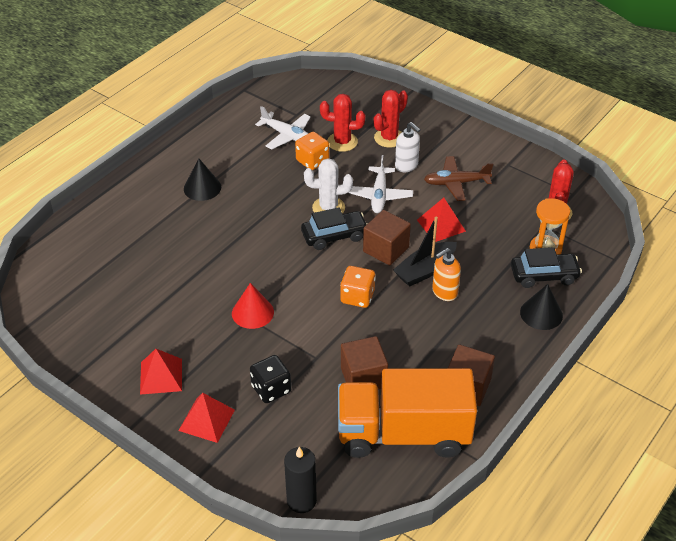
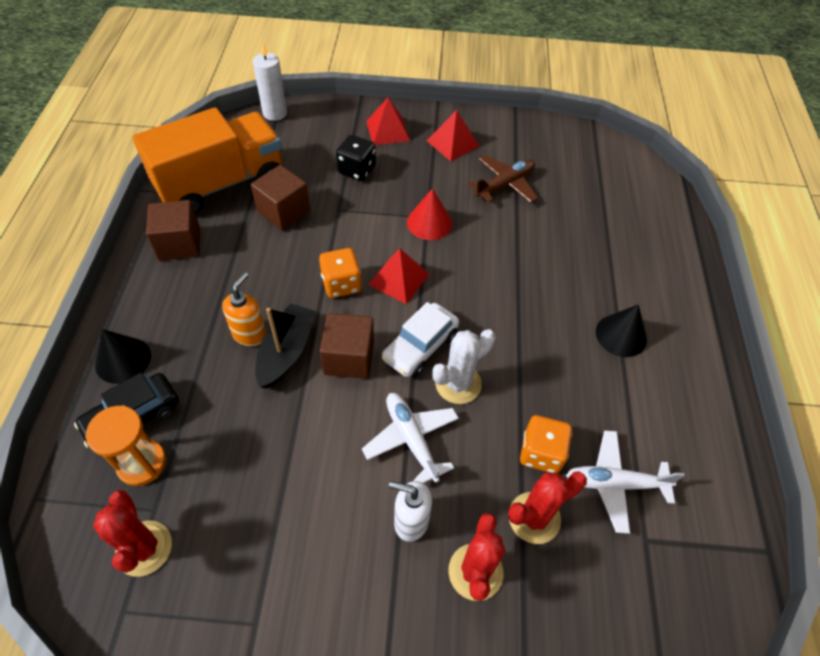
camera: 145 degrees right, 10 degrees up
black candle [284,447,317,513] -> white candle [253,43,287,121]
black car [301,207,368,250] -> white car [382,302,459,377]
red pyramid [417,198,466,242] -> red pyramid moved to [368,248,429,304]
brown plane [424,156,493,201] -> brown plane moved to [468,155,538,203]

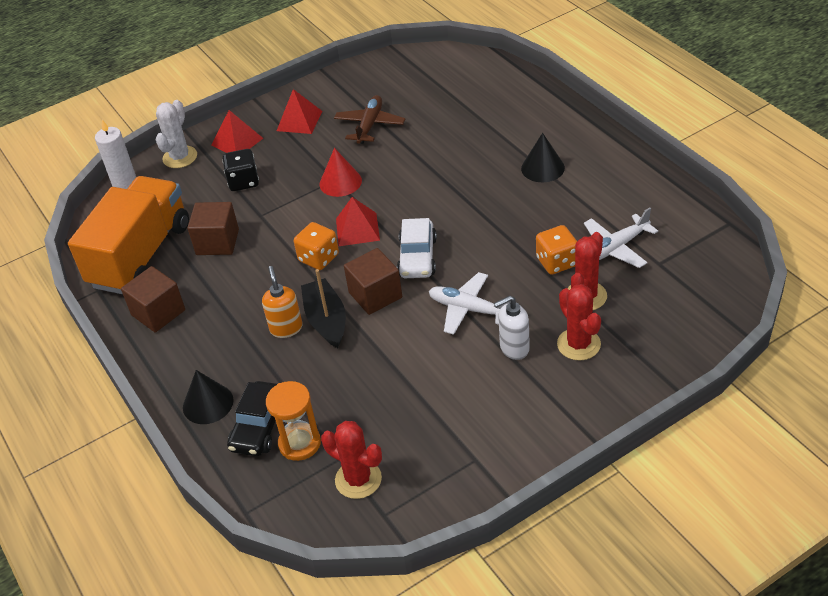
camera: 30 degrees left, 10 degrees down
white cactus [433,329,495,404] -> white cactus moved to [156,100,197,168]

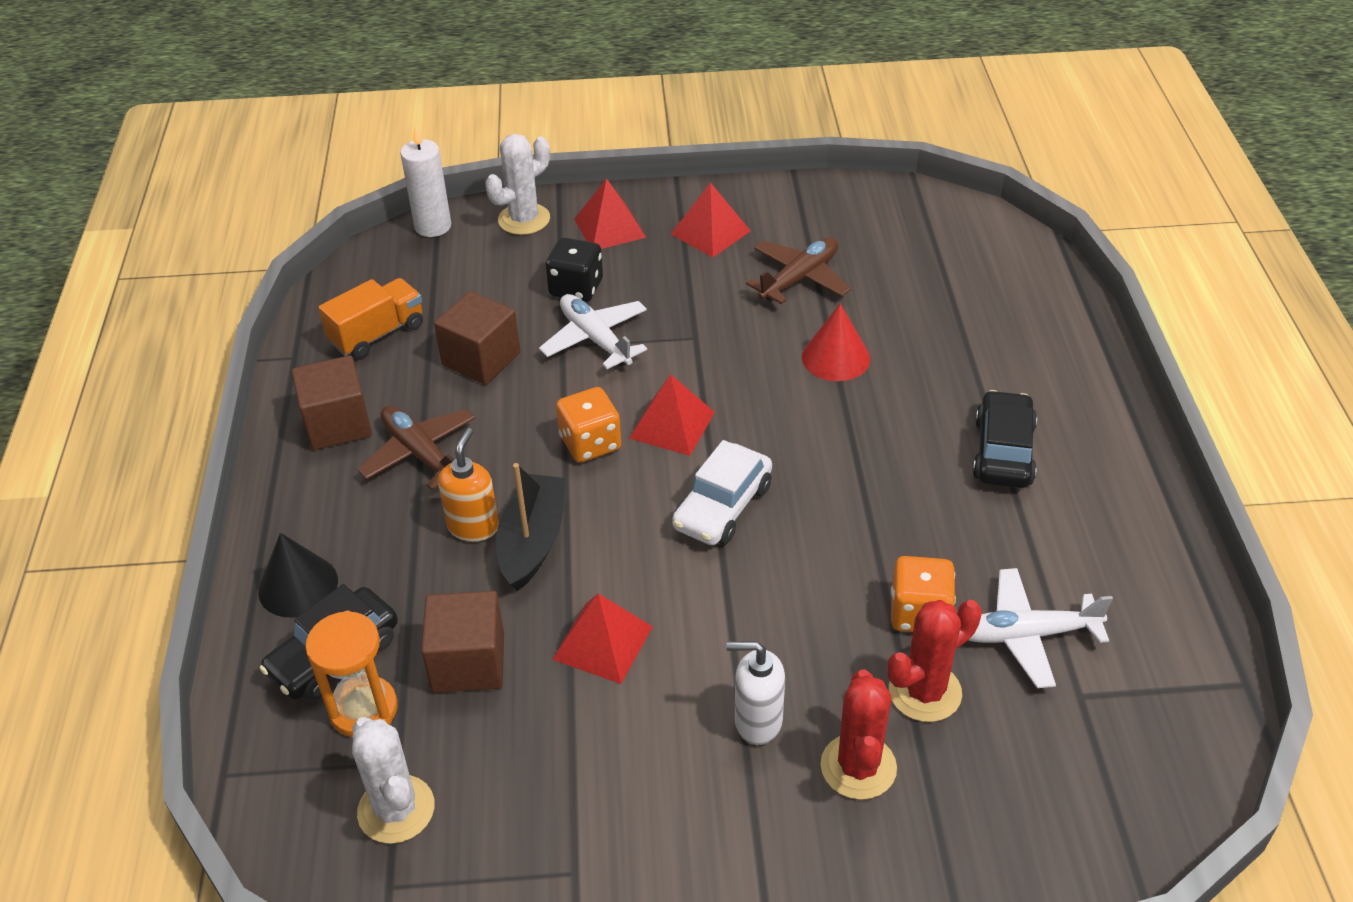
camera: 25 degrees right, 0 degrees up
orange truck [68,176,189,294] -> orange truck [318,278,423,359], size x0.51
red cone [319,148,362,197] -> red cone moved to [802,304,870,381]
red cactus [321,421,382,499] -> white cactus [352,717,435,844]
brown cube [344,248,402,315] -> brown cube moved to [421,591,504,693]
white plane [429,272,510,335] -> white plane moved to [539,294,647,369]
black cone [521,133,565,182] -> black car [972,390,1037,488]
none -> brown plane [358,406,475,491]
none -> red pyramid [552,593,653,684]

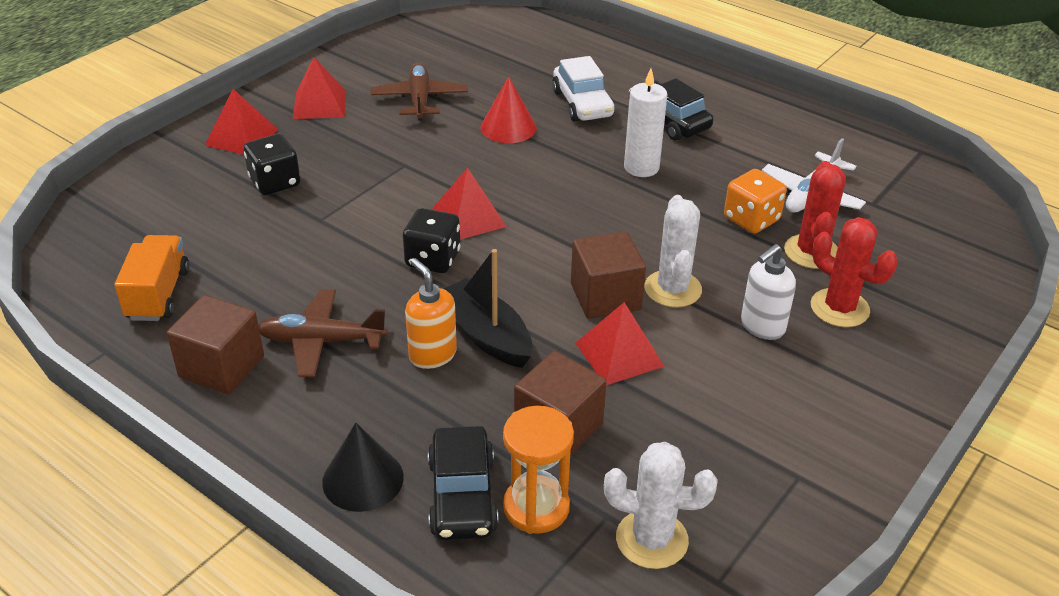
camera: 50 degrees left, 5 degrees down
white candle [400,126,451,237] -> white candle moved to [624,69,667,177]
brown cube [434,291,521,385] -> brown cube moved to [571,231,646,319]
white cactus [485,134,550,235] -> white cactus moved to [644,195,702,308]
white plane [539,294,647,369] -> none
orange dice [556,387,621,463] -> black dice [403,208,460,273]
white car [672,440,772,545] -> white car moved to [552,56,615,122]

